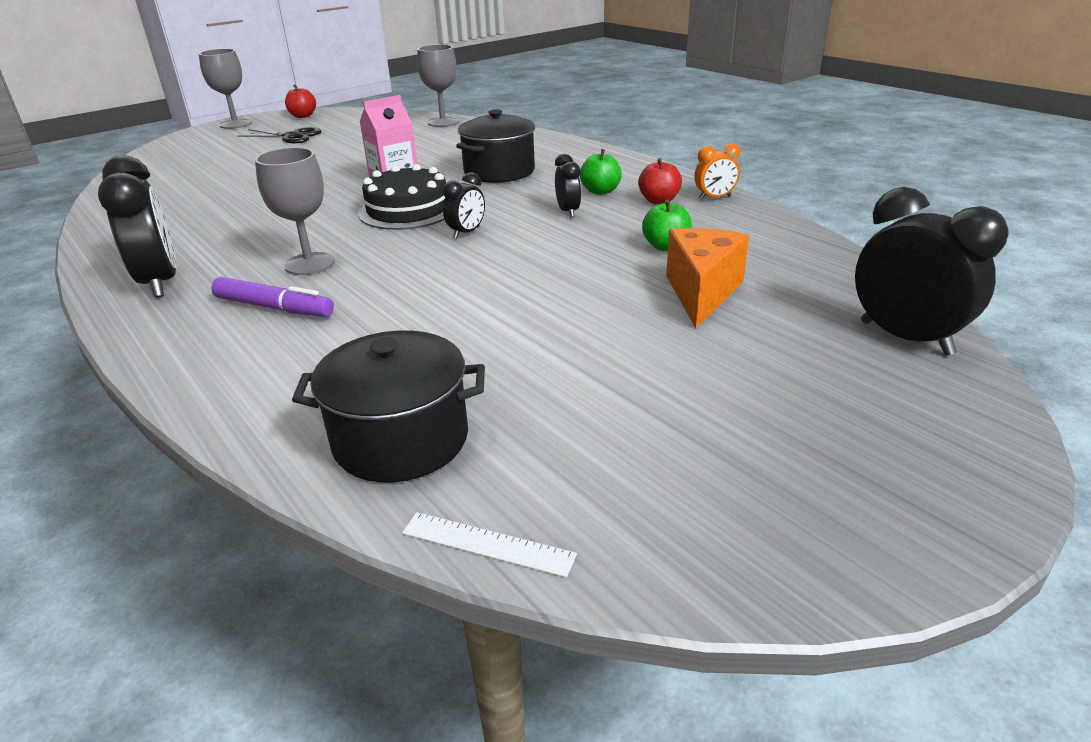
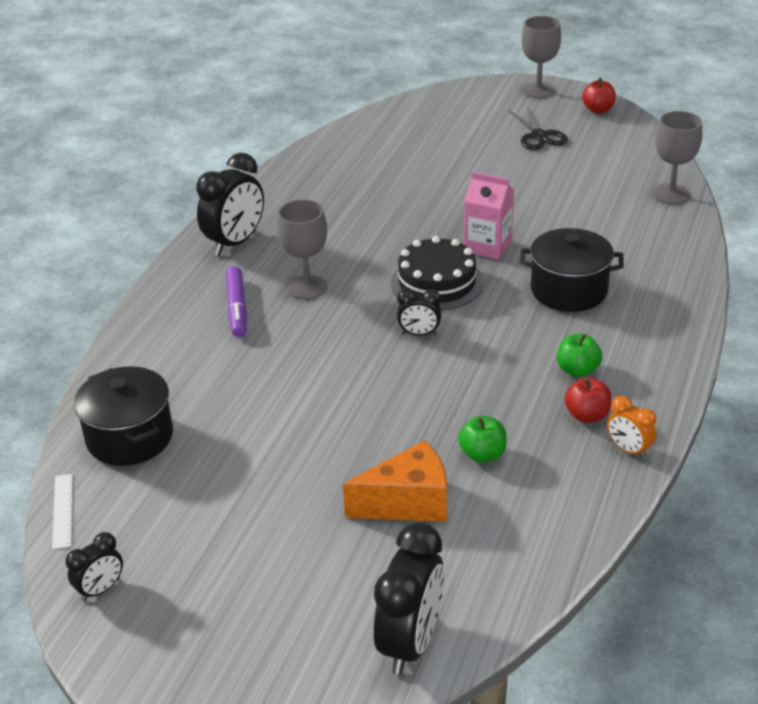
camera: 60 degrees right, 5 degrees up
black clock [555,154,581,218] -> black clock moved to [66,532,123,601]

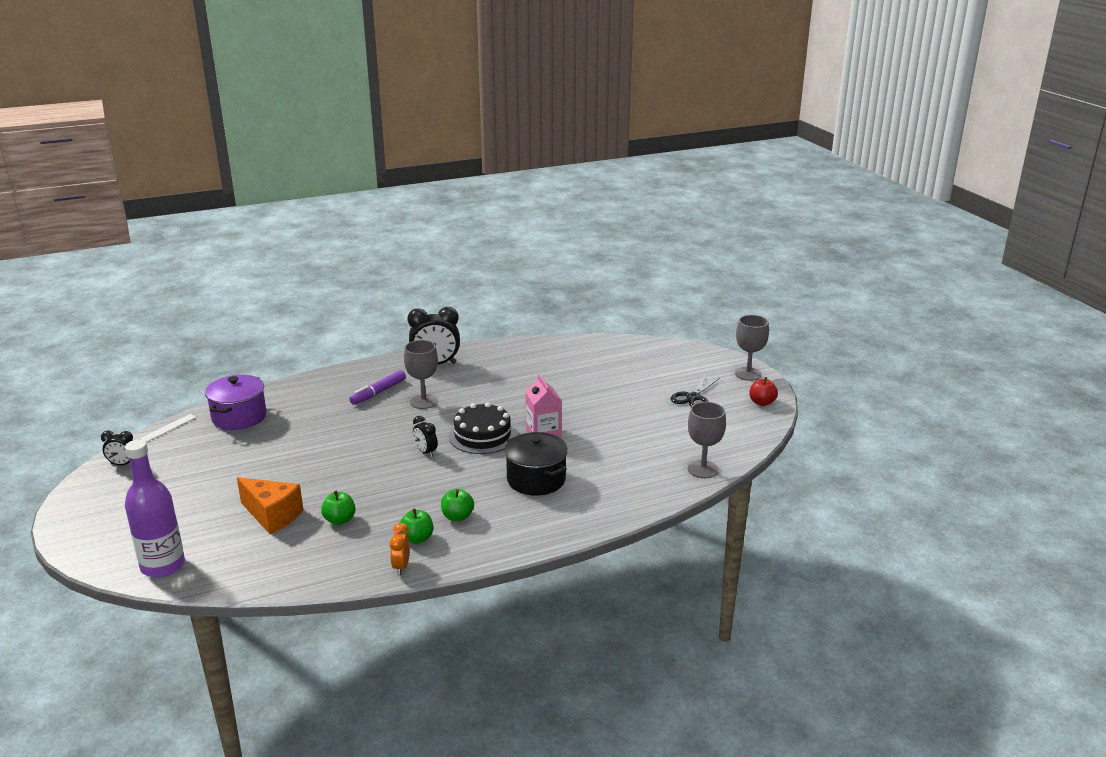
camera: 45 degrees right, 10 degrees down
black pot [74,366,173,466] -> purple pot [205,375,266,430]
black clock [374,522,444,675] -> purple bottle [125,440,185,578]
red apple [564,377,612,423] -> green apple [399,508,433,544]

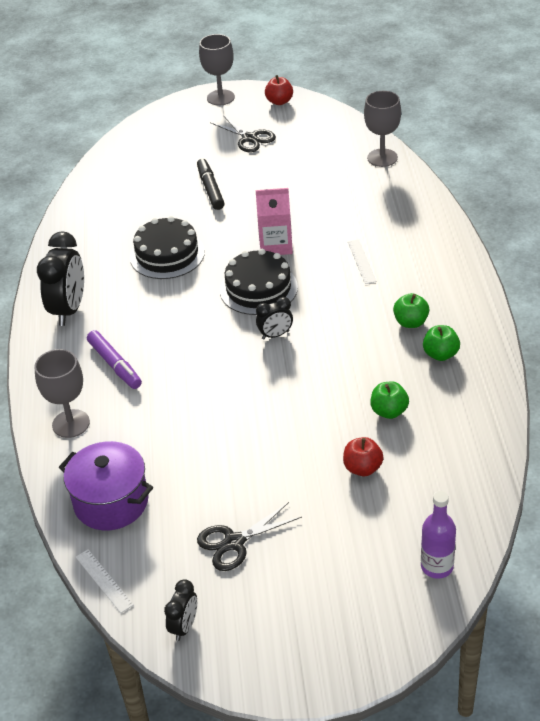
camera: 70 degrees left, 15 degrees up
purple bottle [125,440,185,578] -> purple bottle [421,491,456,579], size x0.63
orange cheese [237,477,303,534] -> red apple [343,437,384,476]
orange clock [389,523,410,575] -> none
grey goblet [404,340,438,409] -> grey goblet moved to [34,349,90,438]
black pot [504,432,568,496] -> white ruler [348,239,377,284]
none -> black cake [130,216,205,279]
none -> black marker [197,158,225,210]
none -> black scissors [197,502,302,571]

